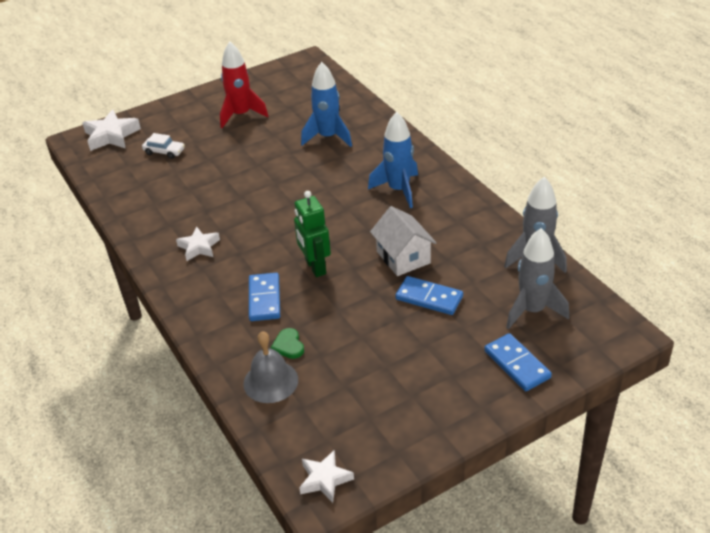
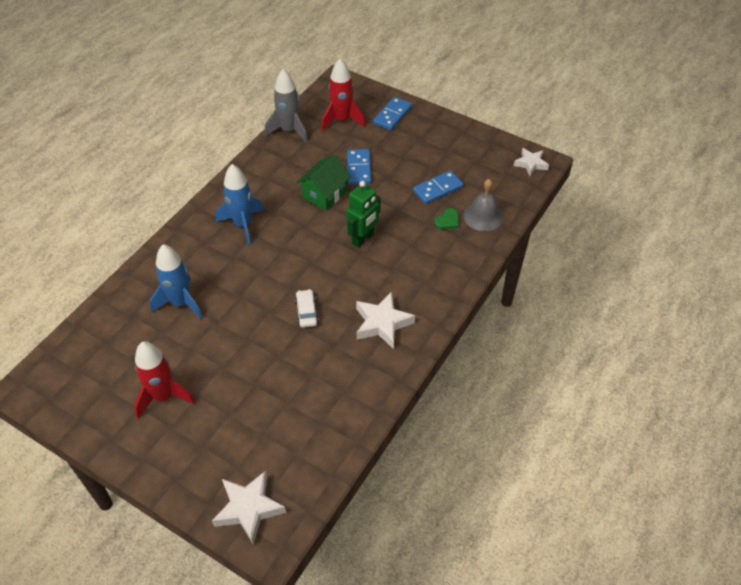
camera: 120 degrees left, 10 degrees up
white car [142,133,185,159] -> white car moved to [295,289,319,328]
white star [176,227,220,261] -> white star [356,292,415,349], size x1.54
blue domino [249,273,280,321] -> blue domino moved to [413,171,463,204]
white house [370,206,437,276] -> green house [296,155,351,211]
grey rocket [506,228,569,330] -> red rocket [321,59,365,131]

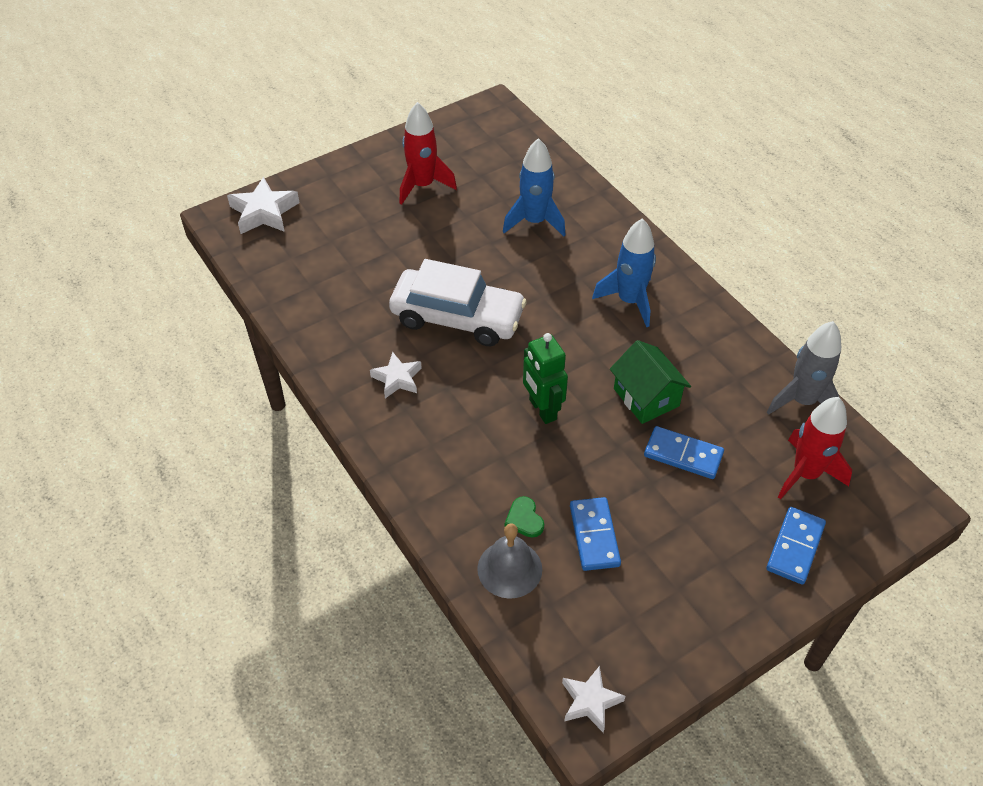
camera: 115 degrees right, 0 degrees up
white car [295,289,319,328] -> white car [389,259,527,346], size x2.39
white star [356,292,415,349] -> white star [370,352,422,398], size x0.65
blue domino [373,97,412,131] -> blue domino turned 60 degrees clockwise [766,507,826,585]

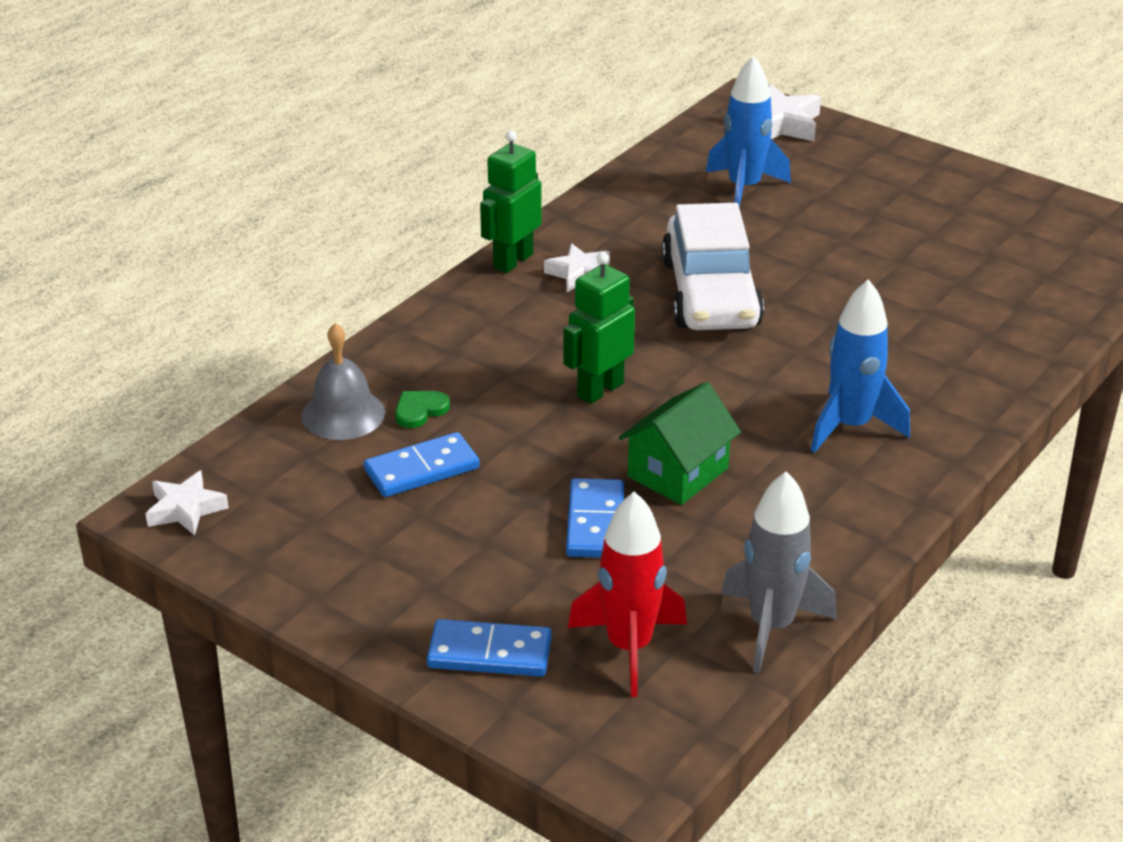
camera: 70 degrees right, 15 degrees down
red rocket [399,102,457,205] -> none
blue rocket [503,138,566,236] -> blue rocket moved to [706,56,791,206]
none -> green robot [480,131,542,273]

